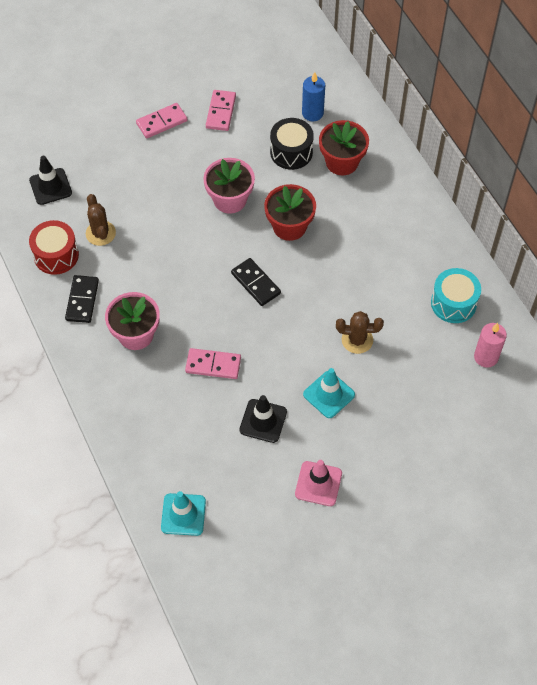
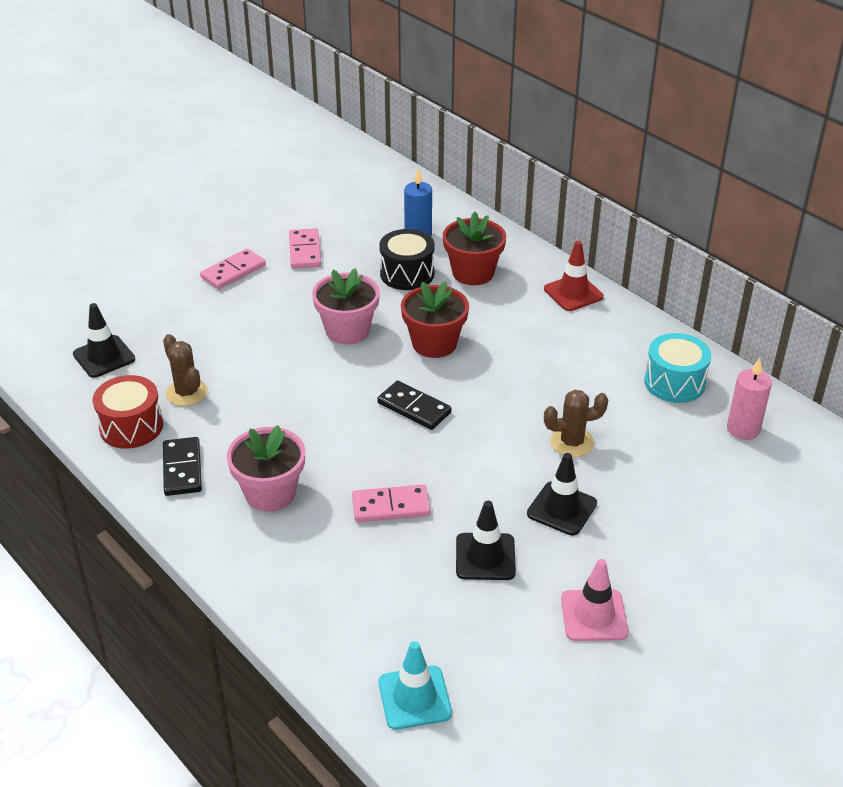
camera: 15 degrees left, 20 degrees down
turquoise traffic cone [303,368,355,418] -> black traffic cone [527,453,597,536]
none -> red traffic cone [544,241,604,311]

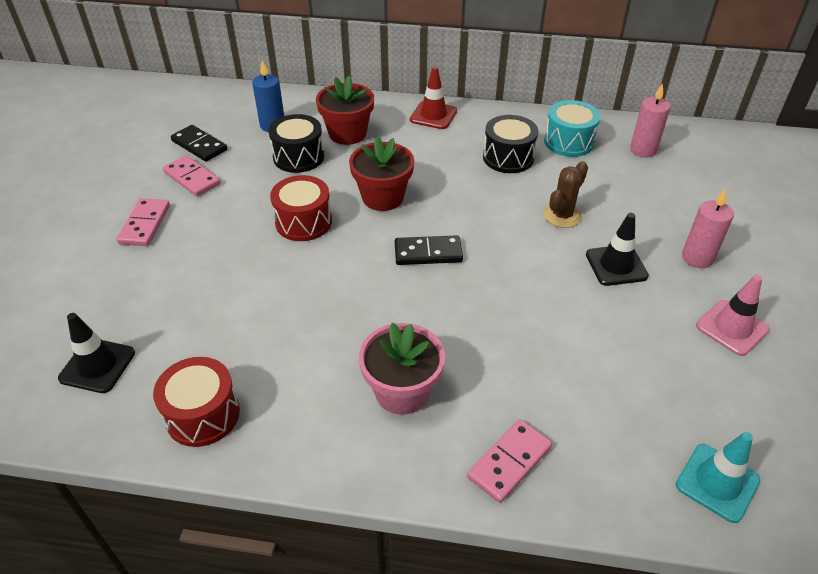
camera: 40 degrees left, 5 degrees up
brown cactus [163,334,208,406] -> none
black domino [163,437,202,496] -> black domino moved to [171,125,227,162]
pink flower pot [312,268,380,345] -> red drum [270,175,332,241]
pink domino [352,484,431,522] -> pink domino moved to [467,419,552,503]
black traffic cone [456,501,516,580] -> none
none -> black drum [483,115,538,173]
none -> pink candle [682,189,734,268]

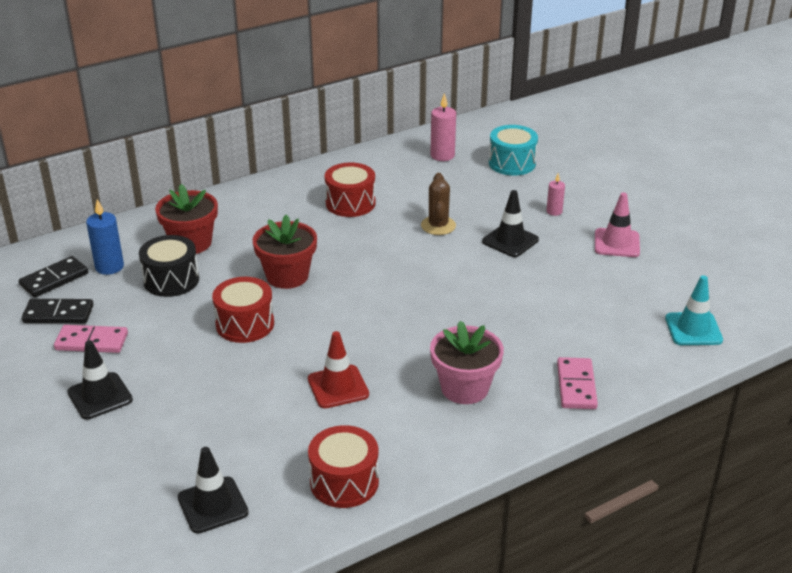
camera: 40 degrees left, 10 degrees down
pink domino [117,198,170,246] -> black traffic cone [67,340,133,419]
black domino [395,235,463,265] -> black domino moved to [19,256,88,298]
red traffic cone [410,66,457,129] -> red traffic cone moved to [308,331,369,408]
black drum [483,115,538,173] -> red drum [325,162,376,217]
turquoise drum [544,100,601,157] -> turquoise drum moved to [489,125,538,176]
pink candle [682,189,734,268] -> pink candle [546,173,565,216], size x0.61

